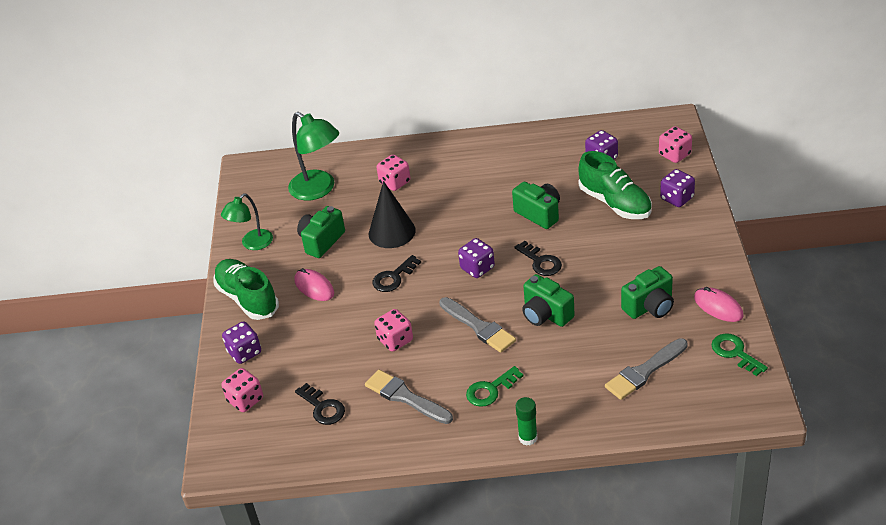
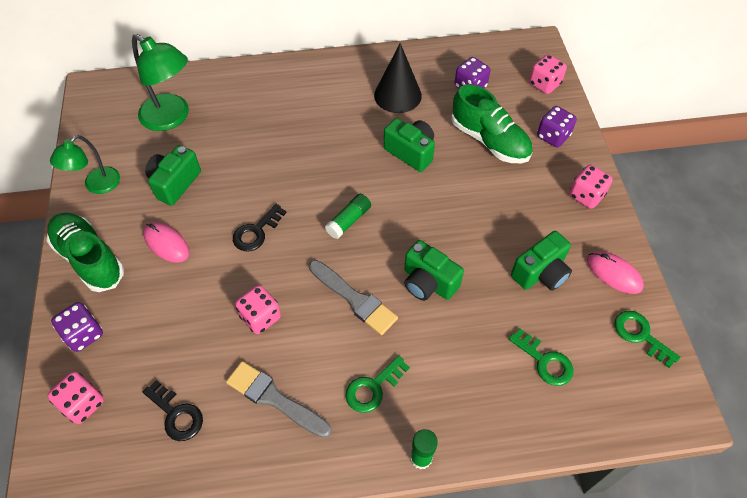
camera: 10 degrees left, 15 degrees up
black cone [369,181,416,248] -> black cone moved to [374,43,422,113]
pink dice [376,155,410,191] -> pink dice moved to [569,165,613,209]
purple dice [458,238,495,278] -> green glue stick [325,194,371,239]
black key [514,241,562,276] -> none
grey brush [605,338,688,400] -> green key [509,328,573,386]

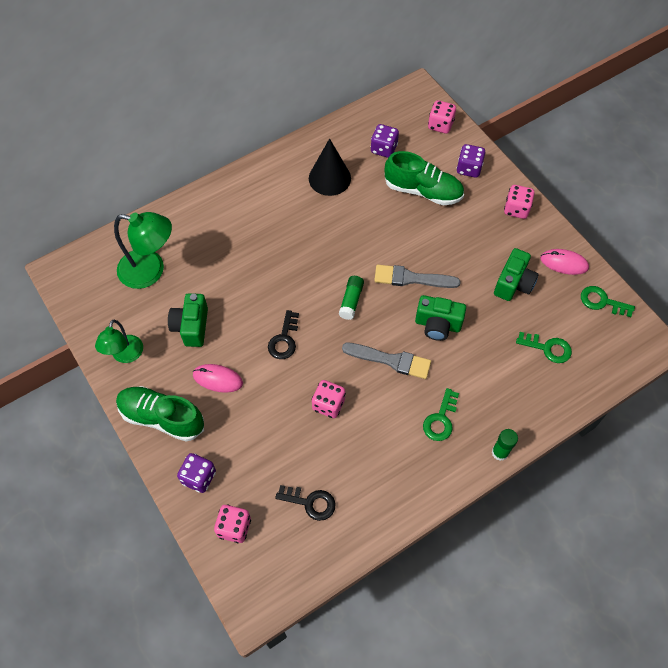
camera: 25 degrees left, 5 degrees up
grey brush [226,361,332,438] -> grey brush moved to [374,265,460,288]
green camera [384,118,435,172] -> none

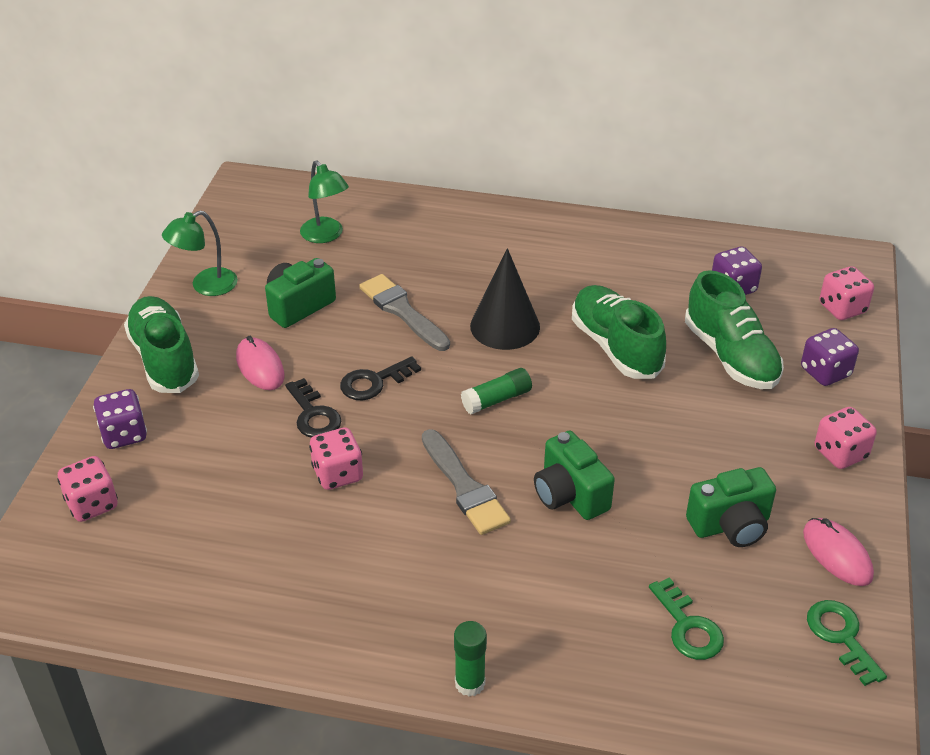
camera: 45 degrees right, 20 degrees down
green lamp [114,212,172,289] -> green lamp [300,160,349,243], size x0.64
black key [275,485,335,521] -> black key moved to [285,378,341,438]
black cone [309,138,351,196] -> black cone moved to [470,248,540,350]
grey brush [374,265,460,288] -> grey brush moved to [359,274,450,351]
green key [423,388,459,441] -> none
none -> green shoe [572,285,666,379]

